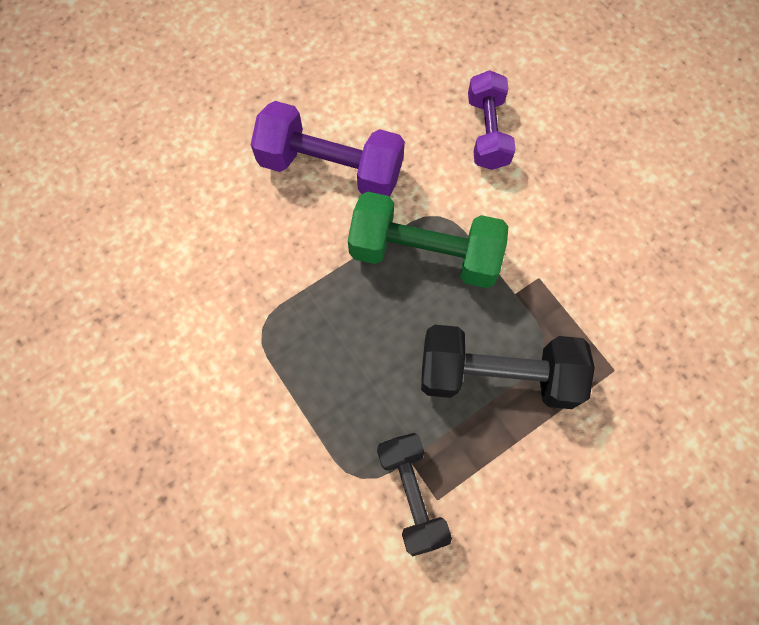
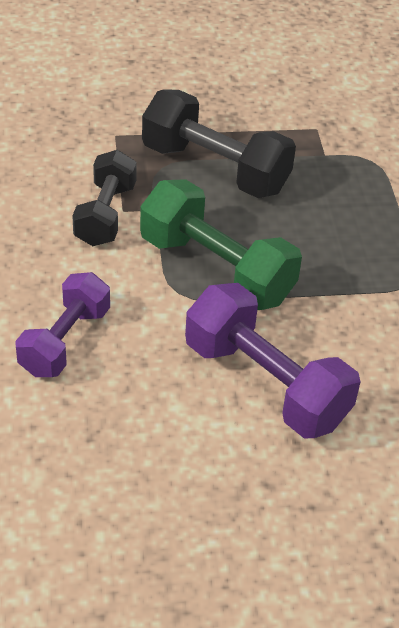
camera: 155 degrees left, 25 degrees down
black dumbbell [377,433,452,556] -> black dumbbell moved to [72,150,137,246]

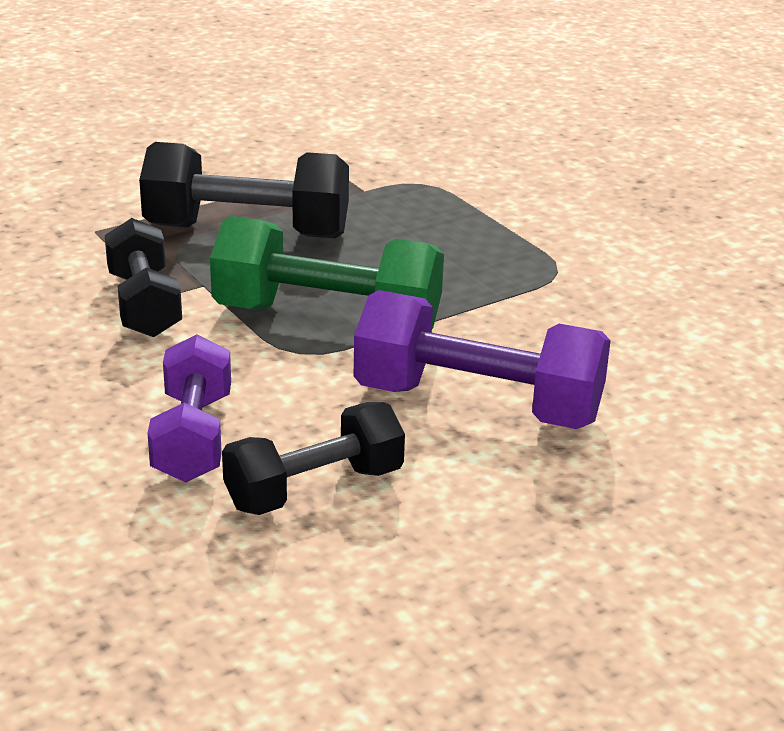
camera: 25 degrees left, 15 degrees down
none -> black dumbbell [222,402,405,515]

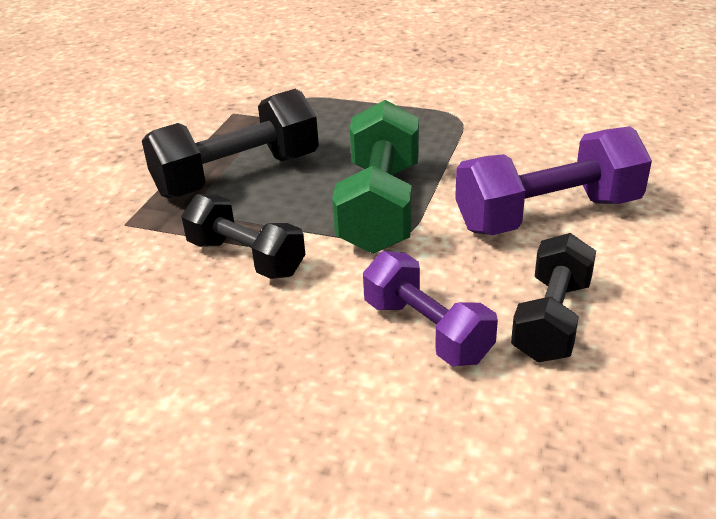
camera: 35 degrees left, 5 degrees up
green dumbbell [210,216,444,329] -> green dumbbell turned 60 degrees counterclockwise [332,100,419,254]

